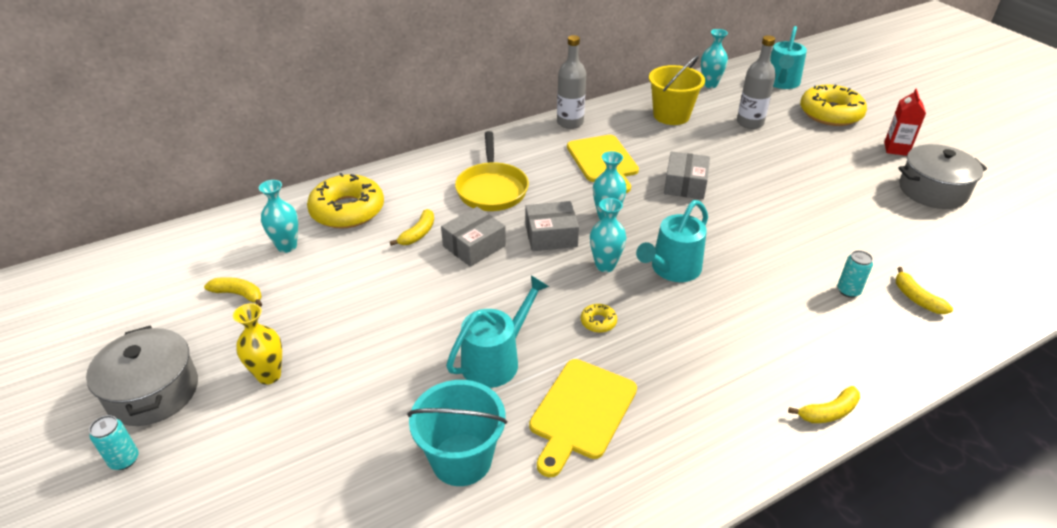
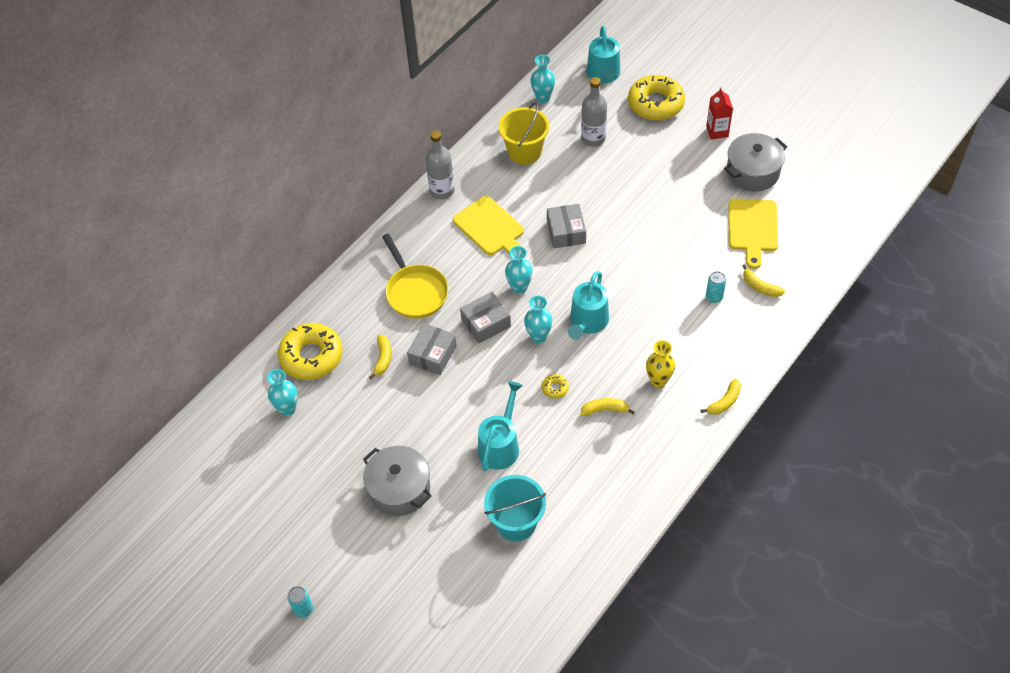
camera: 20 degrees left, 15 degrees up
grey pot [86,326,198,426] -> grey pot moved to [363,446,432,516]
yellow banana [204,277,262,307] -> yellow banana moved to [580,398,635,416]
yellow vase [233,303,282,385] -> yellow vase moved to [646,340,675,388]
yellow cutting board [529,359,637,477] -> yellow cutting board moved to [728,198,778,269]

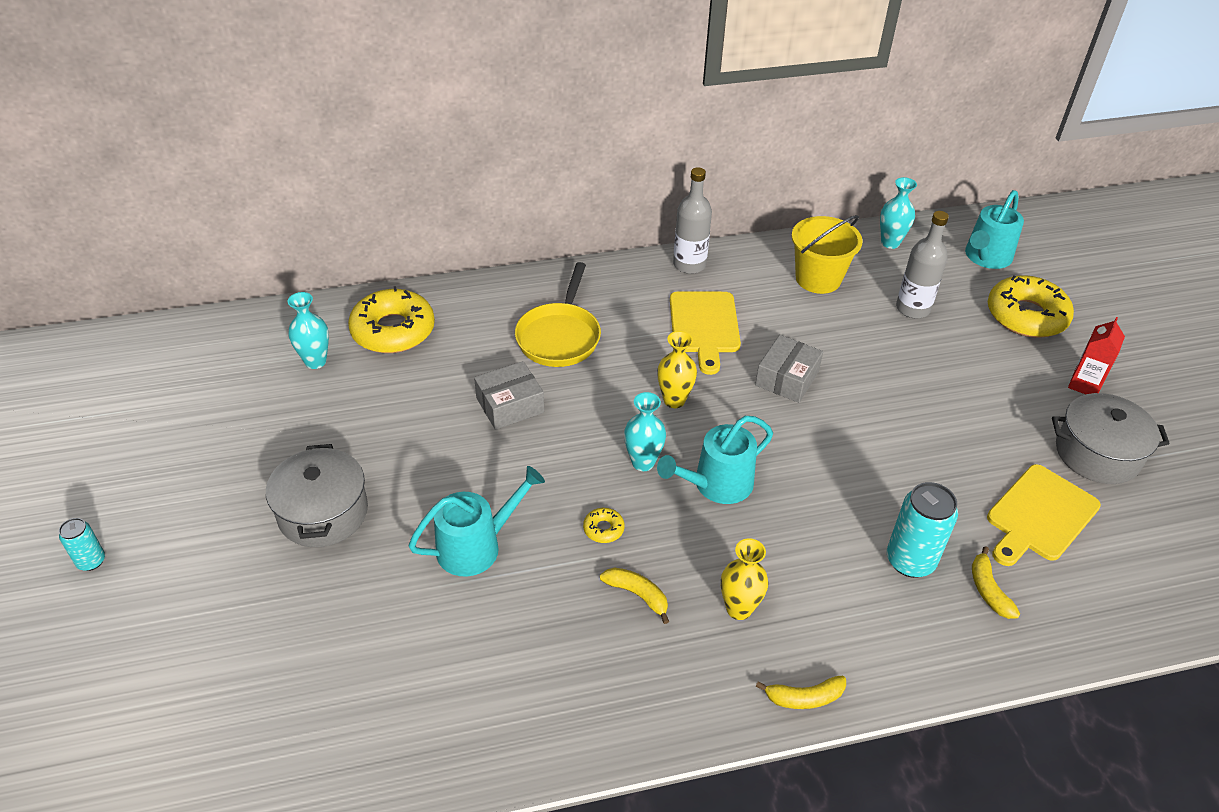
camera: 35 degrees right, 10 degrees down
yellow banana [369,335,391,379] -> none
grey box [460,292,511,343] -> none
turquoise bucket [484,475,546,541] -> none
turquoise vase [505,246,533,294] -> yellow vase [657,331,697,408]
turquoise can [706,271,726,303] -> turquoise can [887,482,958,578], size x1.80

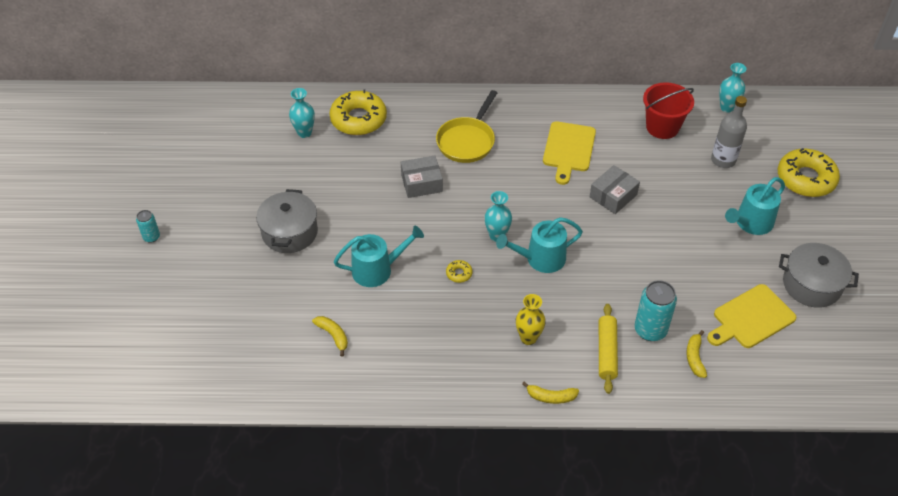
camera: 15 degrees right, 5 degrees up
yellow banana [600,568,669,624] -> yellow banana moved to [312,316,348,357]
yellow vase [657,331,697,408] -> none
grey bottle [673,167,712,274] -> none
yellow bucket [792,215,863,294] -> red bucket [643,82,694,139]
turquoise watering can [965,190,1024,269] -> turquoise watering can moved to [725,177,785,235]
red carton [1068,317,1125,394] -> none
none -> yellow rolling pin [599,304,618,394]

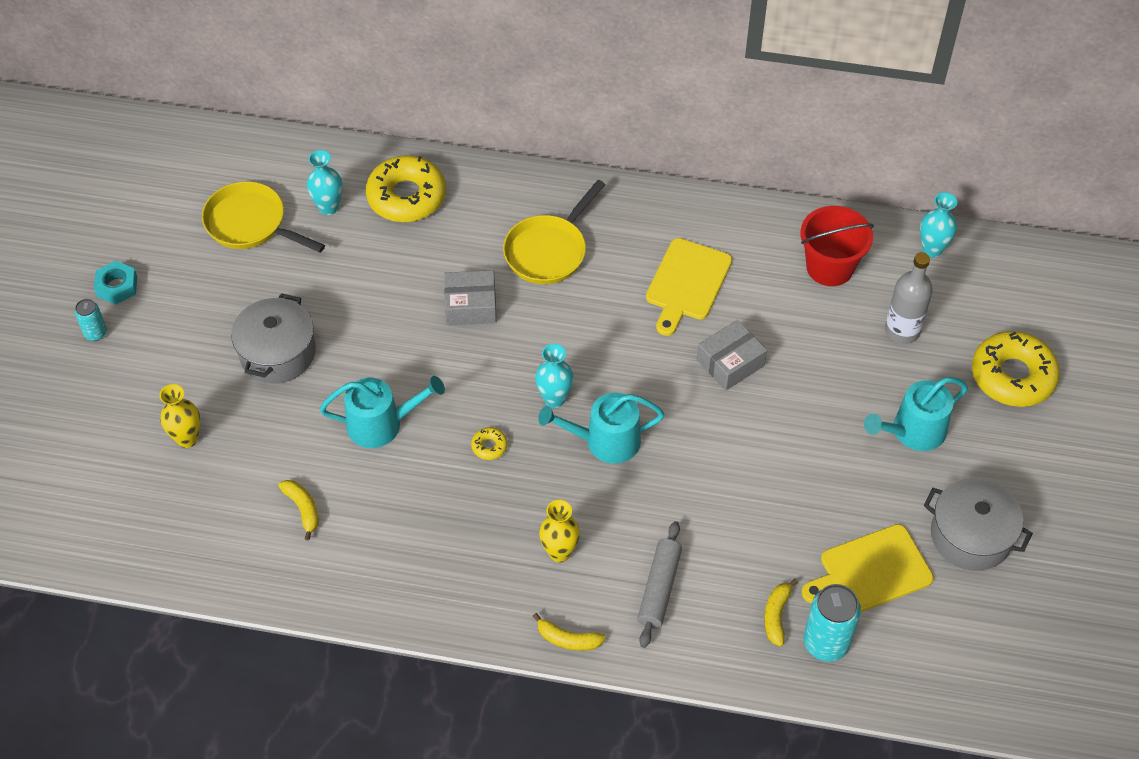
camera: 10 degrees right, 5 degrees up
yellow rolling pin [599,304,618,394] -> grey rolling pin [638,521,682,648]
turquoise can [635,280,677,341] -> turquoise can moved to [803,584,861,662]
none -> turquoise nut [94,261,137,305]
none -> yellow vase [160,384,200,448]
none -> yellow pan [202,181,325,253]

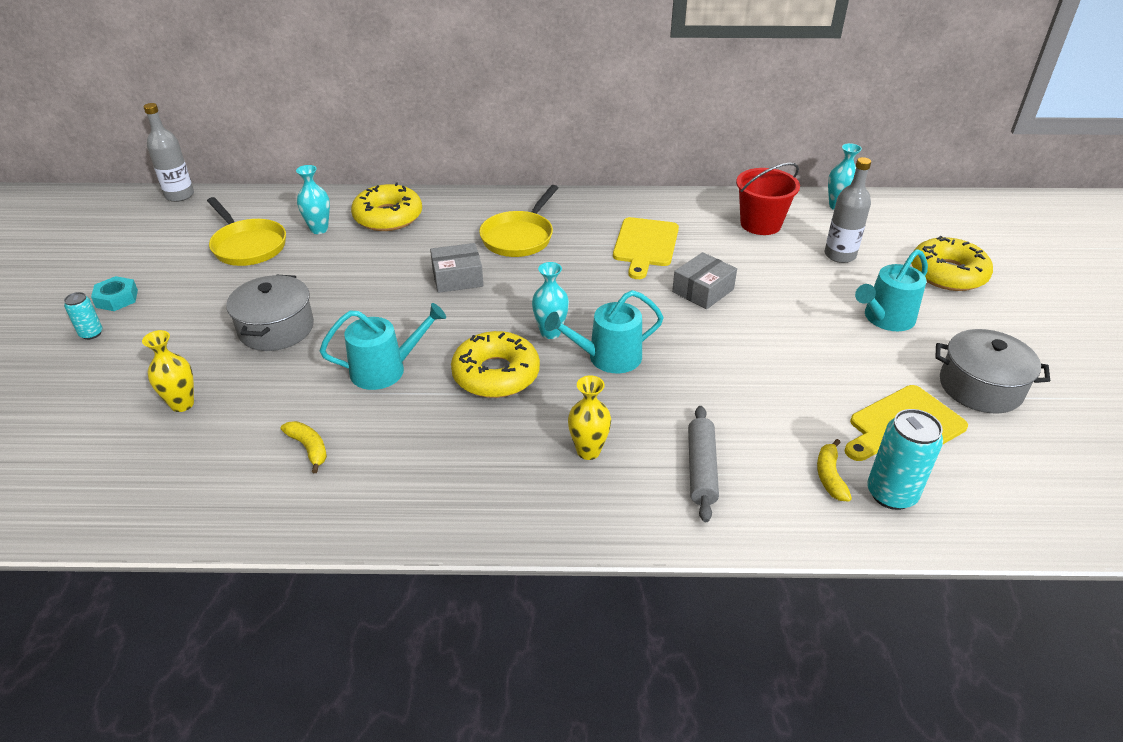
camera: 10 degrees left, 15 degrees down
yellow pan [202,181,325,253] -> yellow pan turned 150 degrees counterclockwise [207,197,286,266]
yellow donut [471,427,508,460] -> yellow donut [451,331,540,398], size x2.42
yellow banana [533,613,606,651] -> none
none -> grey bottle [143,103,194,202]

